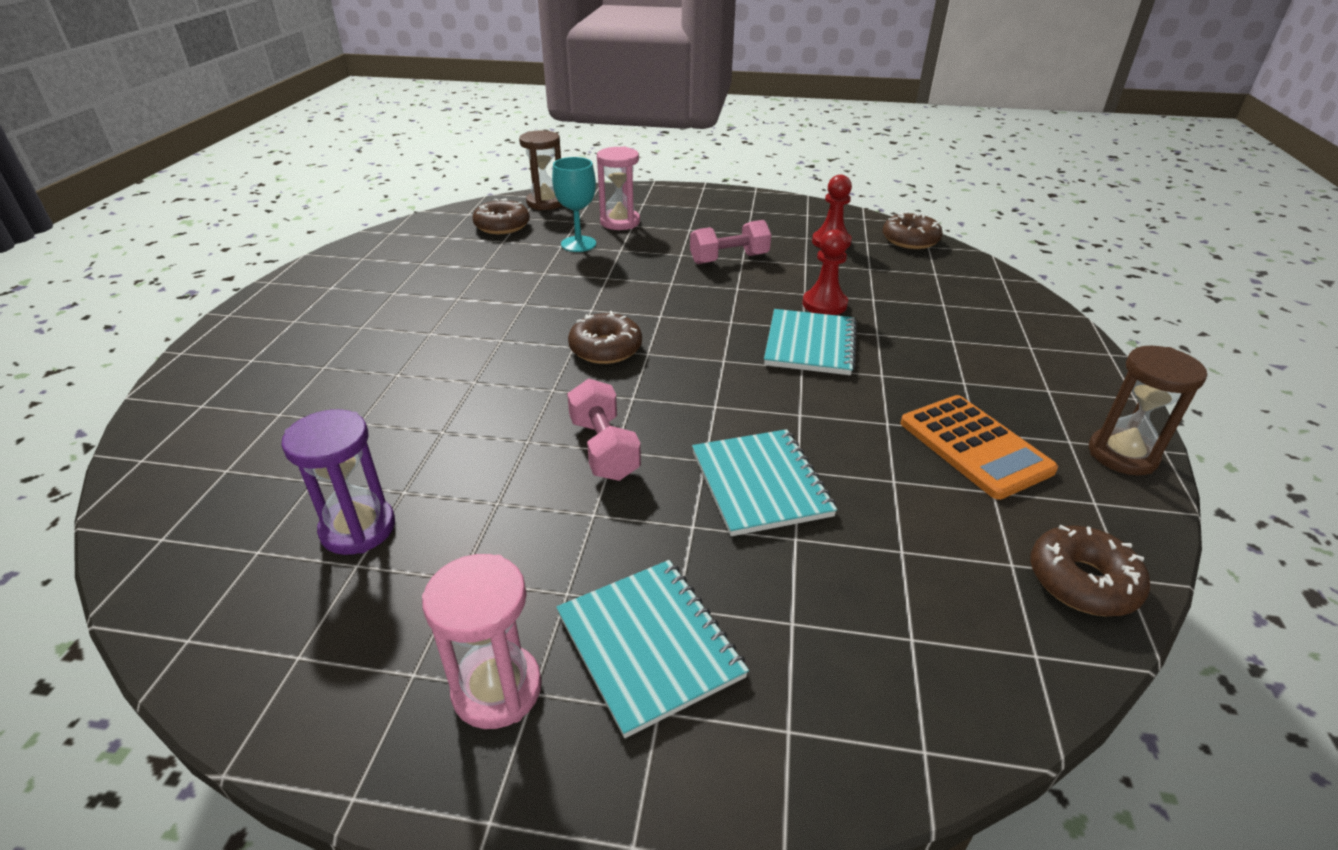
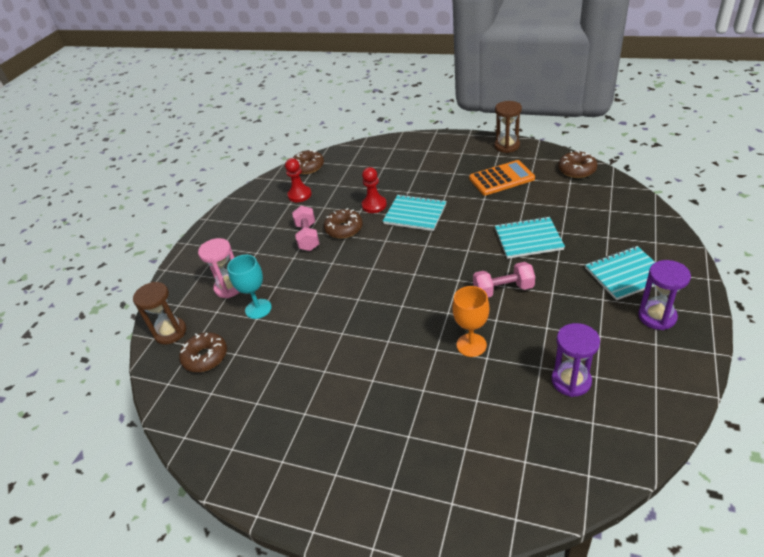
camera: 75 degrees left, 5 degrees up
pink hourglass [422,554,542,729] -> purple hourglass [638,260,691,330]
brown donut [568,311,642,364] -> brown donut moved to [324,208,363,239]
none -> orange goblet [452,286,490,357]

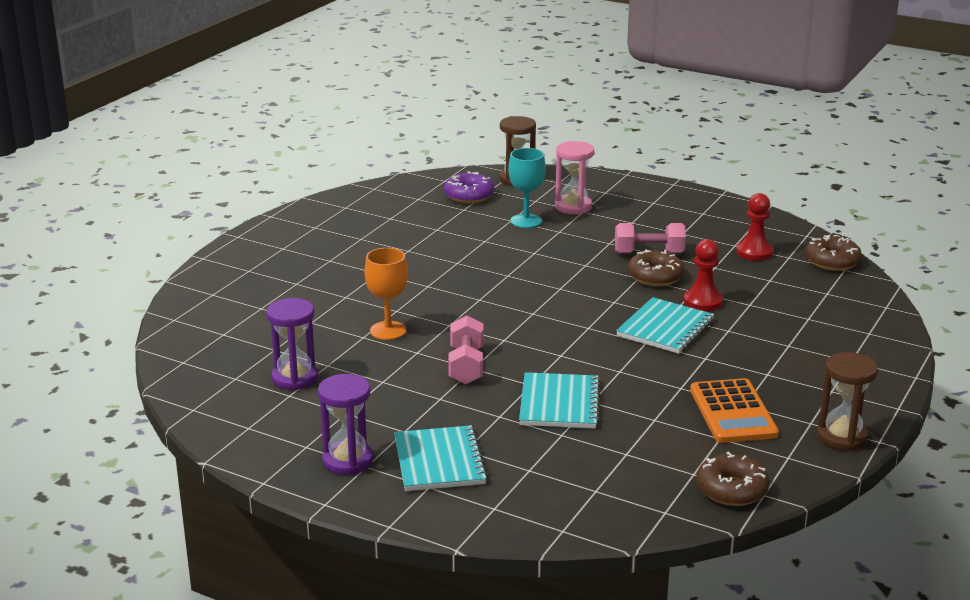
camera: 95 degrees right, 15 degrees down
brown donut [179,332,227,372] -> purple donut [444,171,494,203]

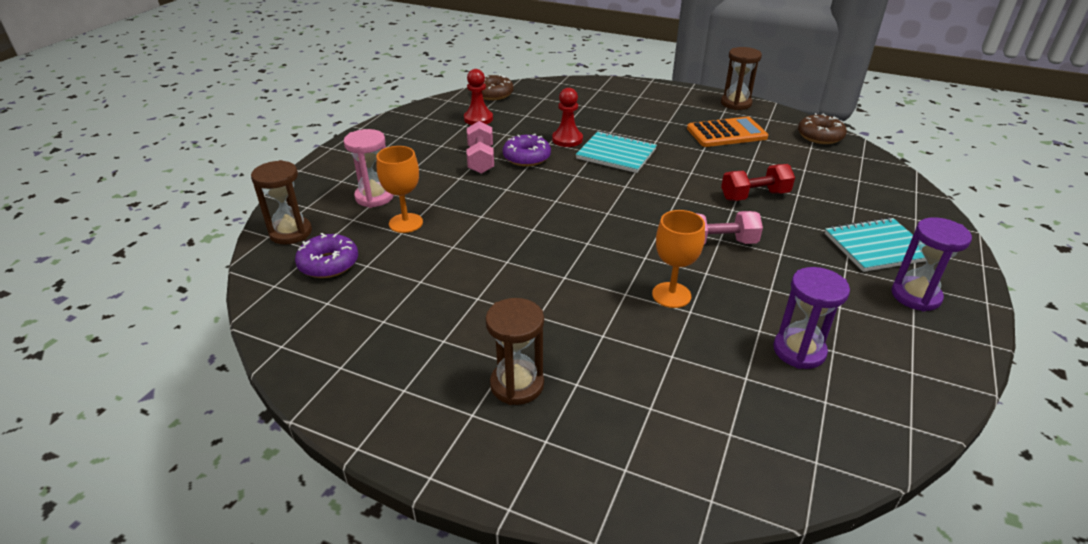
camera: 95 degrees left, 10 degrees up
turquoise goblet [508,148,546,228] -> orange goblet [377,146,423,233]
turquoise notebook [519,372,601,429] -> red dumbbell [721,164,795,201]
brown donut [628,249,684,286] -> purple donut [503,134,551,166]
none -> brown hourglass [485,298,544,405]

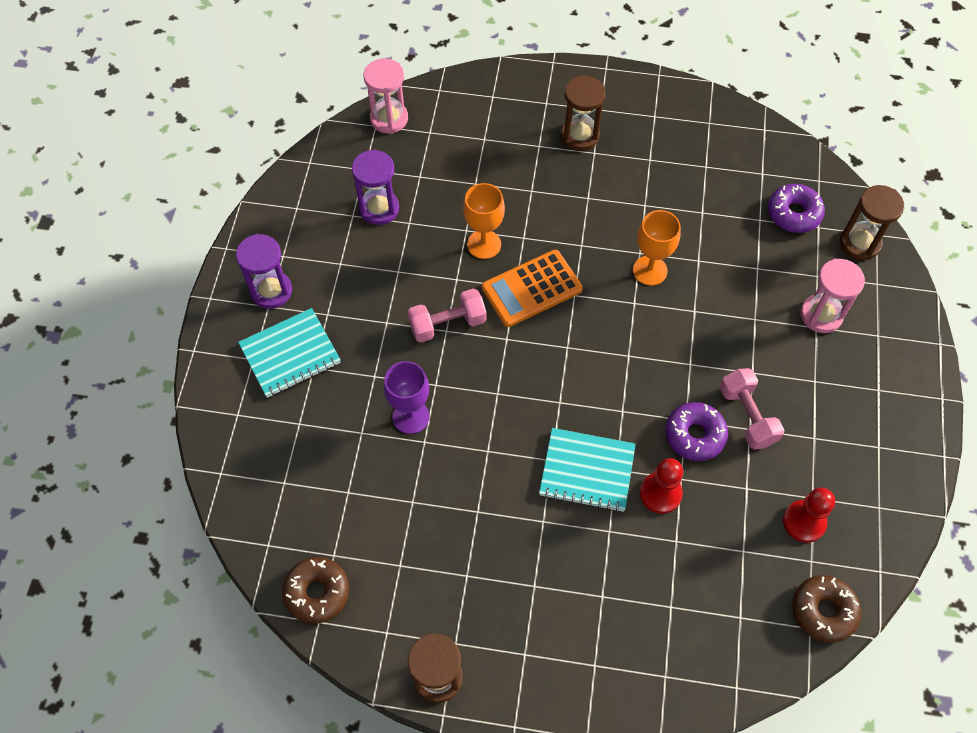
camera: 165 degrees right, 25 degrees up
orange goblet [377,146,423,233] -> orange goblet moved to [633,210,681,286]
orange calculator [687,117,768,147] -> orange calculator moved to [482,250,583,327]
red dumbbell [721,164,795,201] -> purple goblet [384,361,430,434]
none -> pink hourglass [364,58,408,134]

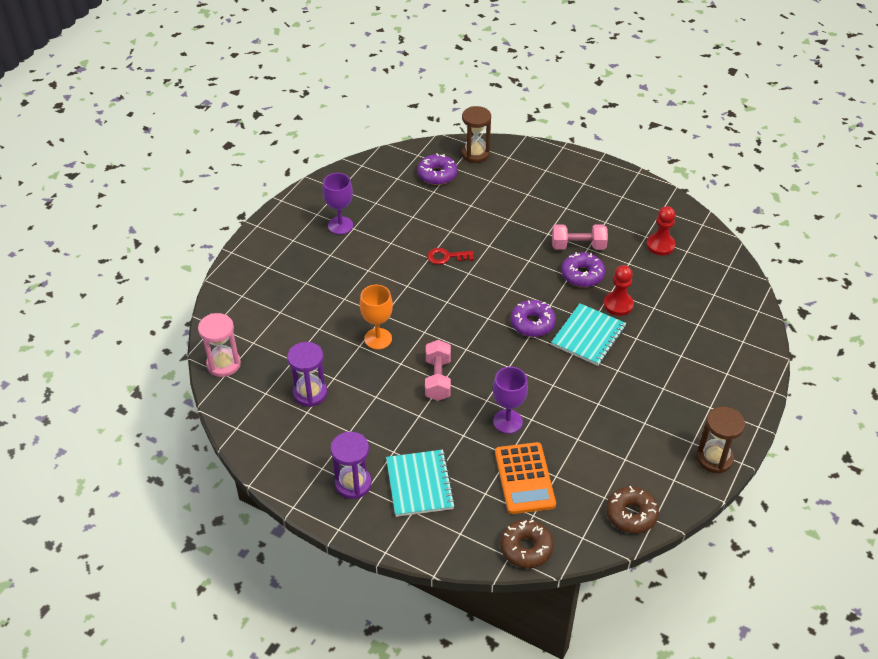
camera: 70 degrees left, 15 degrees down
orange calculator [482,250,583,327] -> orange calculator moved to [495,442,556,514]
brown hourglass [561,75,606,151] -> none
orange goblet [633,210,681,286] -> red key [427,248,474,265]
brown donut [792,575,861,643] -> brown donut moved to [500,519,554,568]
pink hourglass [801,259,865,333] -> none
none -> purple goblet [322,173,353,235]
none -> purple donut [510,300,556,337]

